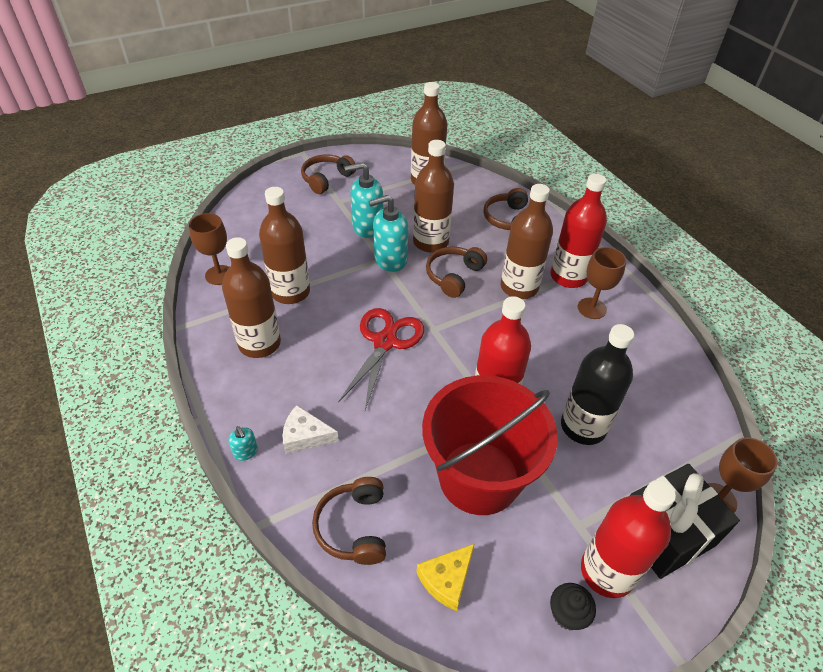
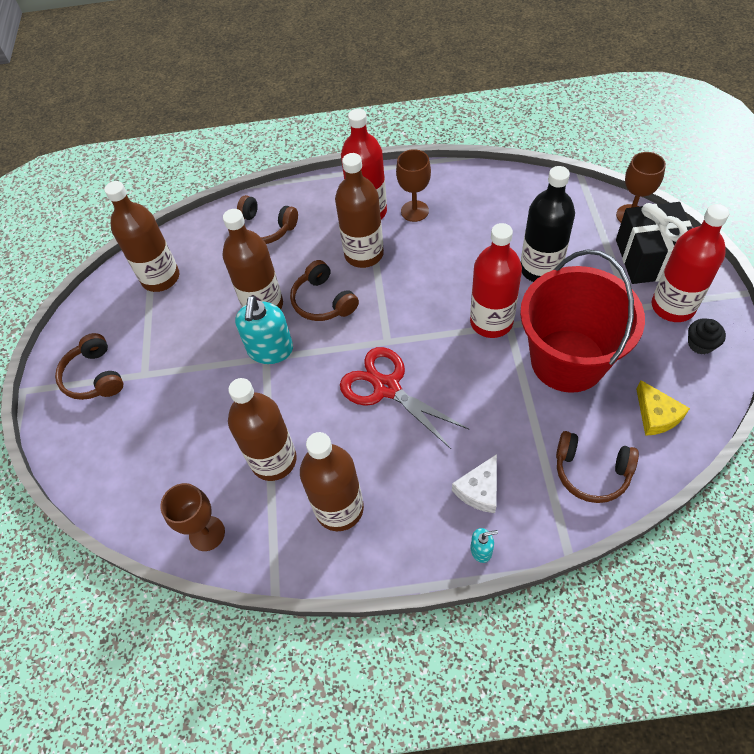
camera: 60 degrees left, 10 degrees up
turquoise soap dispenser [344,162,383,238] -> none

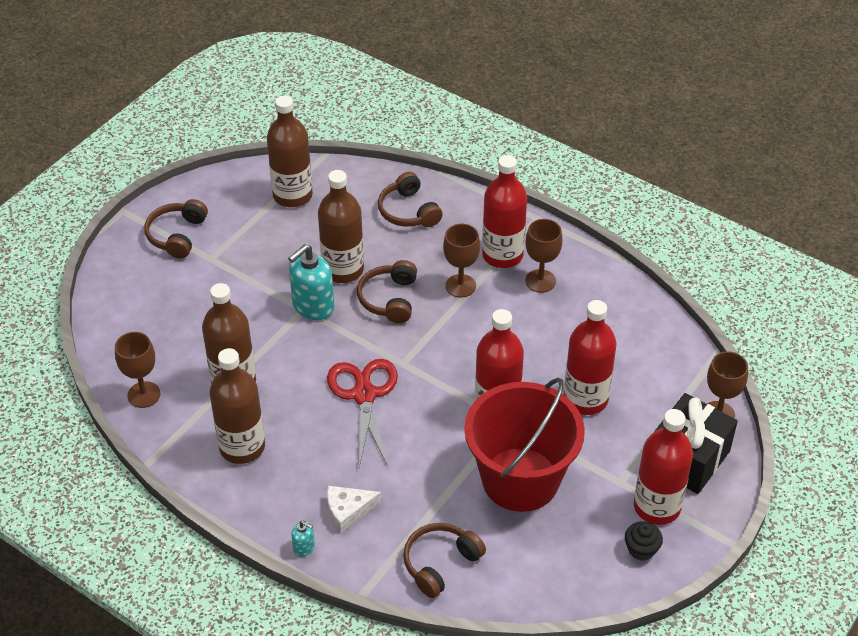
camera: 35 degrees right, 10 degrees down
brown bottle [335,153,384,268] -> brown goblet [443,224,480,298]
black bottle [521,166,575,282] -> red bottle [564,300,616,415]
brown headphones [556,431,639,503] -> brown headphones turned 75 degrees clockwise [403,523,486,598]
yellow cheese [636,380,690,436] -> none

